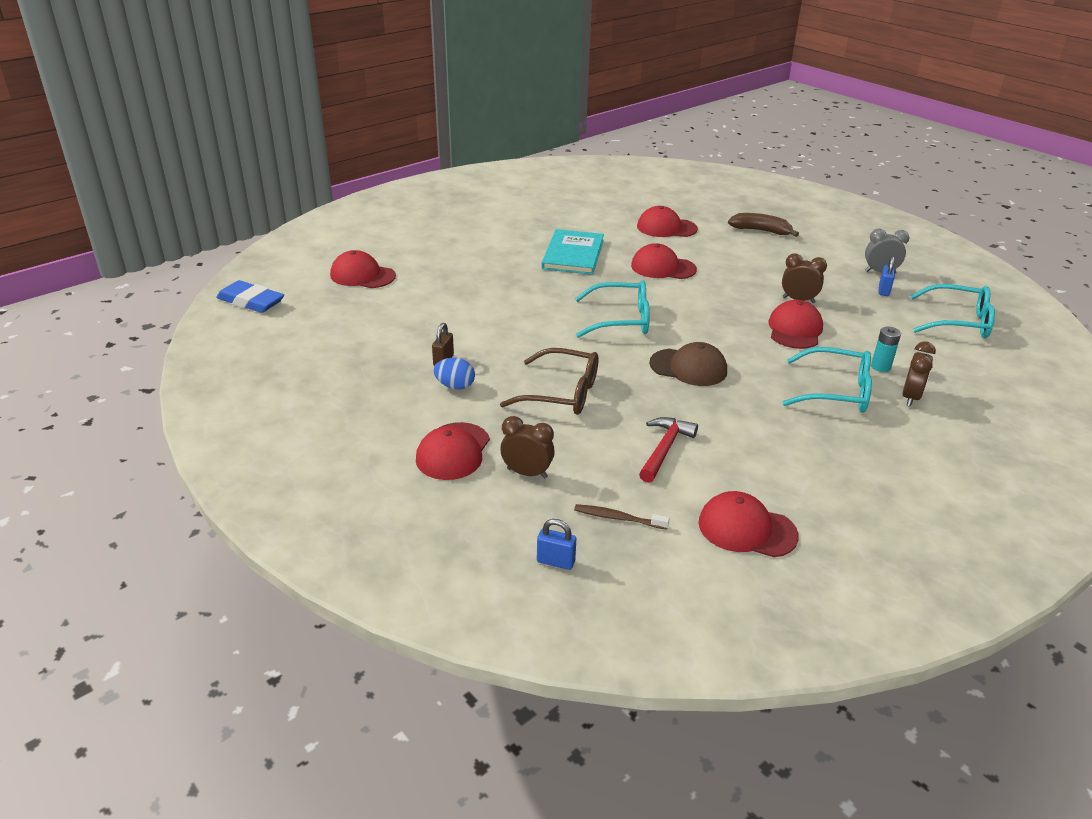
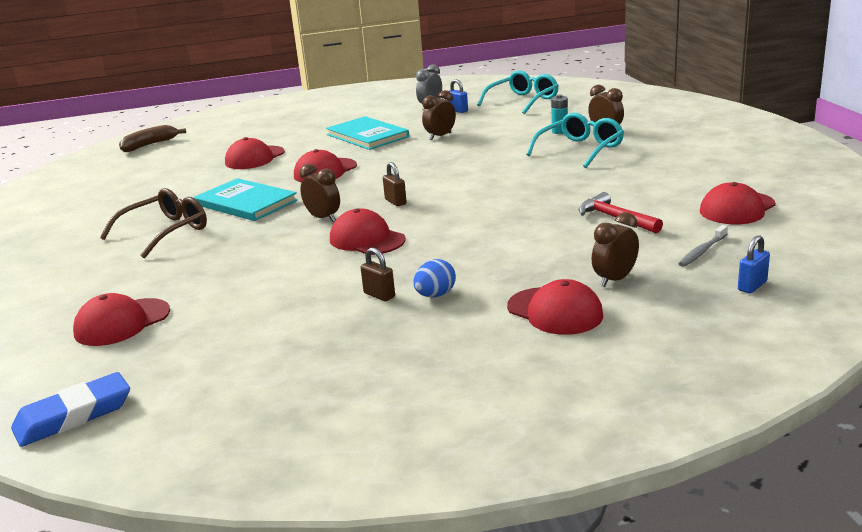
camera: 60 degrees left, 10 degrees down
brown glasses [500,348,598,415] -> brown glasses moved to [100,188,207,259]
brown toothbrush [574,504,670,530] -> grey toothbrush [678,225,728,267]
turquoise glasses [575,280,650,338] -> brown padlock [383,162,407,206]
brown cap [649,342,727,386] -> none
brown banana [728,213,799,237] -> brown banana moved to [119,125,186,152]
red cap [768,300,823,349] -> red cap moved to [330,209,406,255]
none -> brown clock [299,164,340,222]
none -> turquoise book [326,116,409,150]

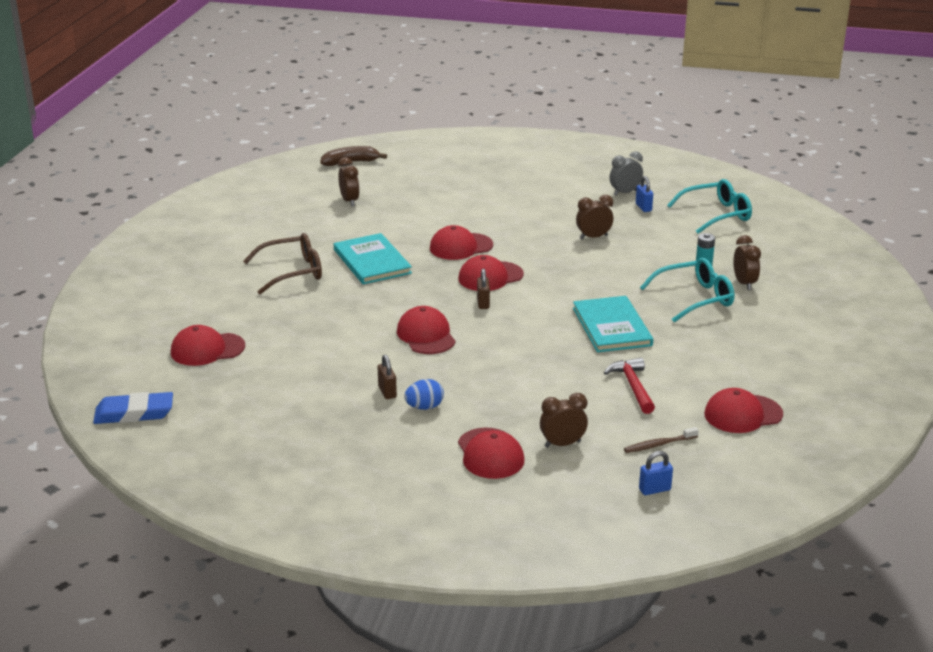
camera: 25 degrees right, 5 degrees up
red cap [225,137,285,169] -> red cap moved to [458,255,524,291]
brown clock [299,164,340,222] -> brown clock moved to [338,158,360,206]
turquoise book [326,116,409,150] -> turquoise book moved to [573,296,653,352]
grey toothbrush [678,225,728,267] -> brown toothbrush [624,427,699,453]

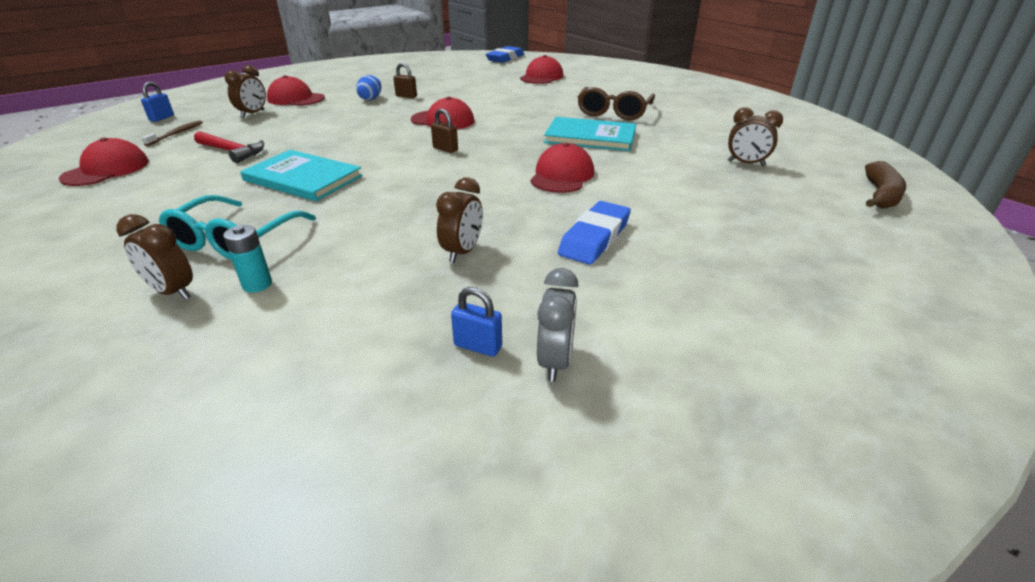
camera: 130 degrees right, 5 degrees up
red cap [458,255,524,291] -> none
turquoise glasses [667,179,752,234] -> none
none -> blue eraser [558,201,631,265]

